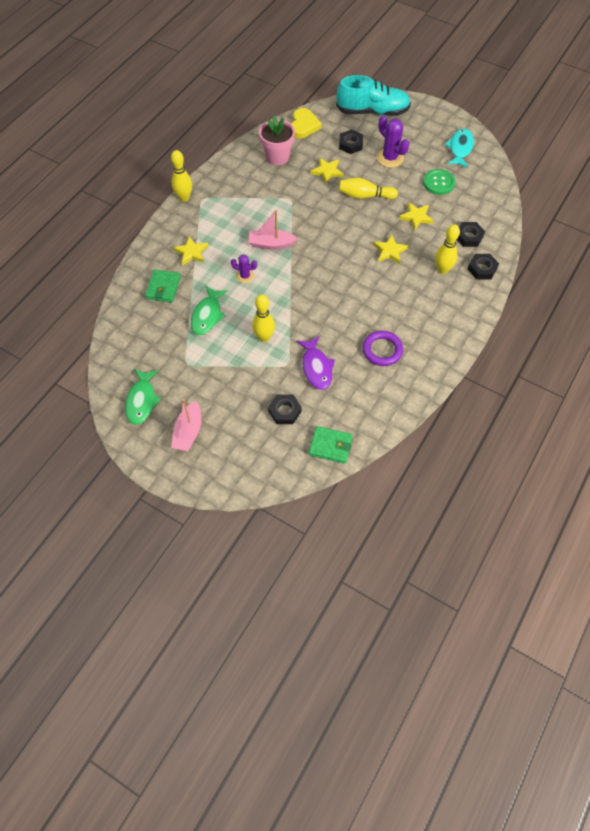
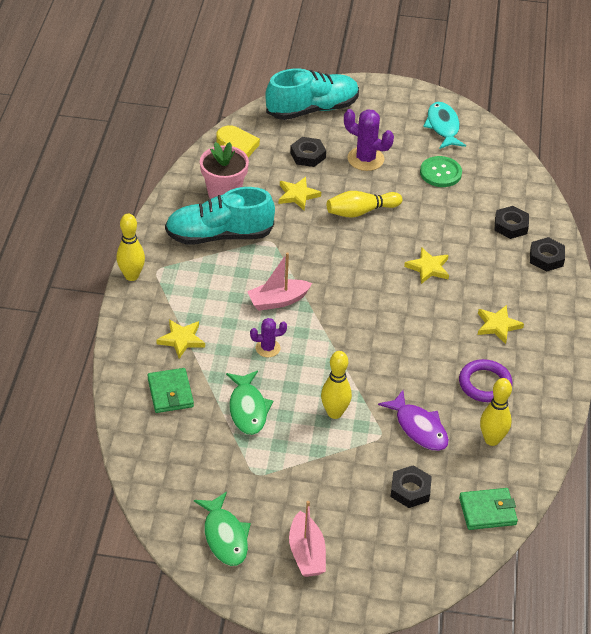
camera: 25 degrees left, 15 degrees down
yellow star [399,202,434,231] -> yellow star moved to [478,305,524,344]
yellow bowling pin [435,224,460,274] -> yellow bowling pin moved to [480,378,512,446]
none -> turquoise shoe [165,187,275,245]

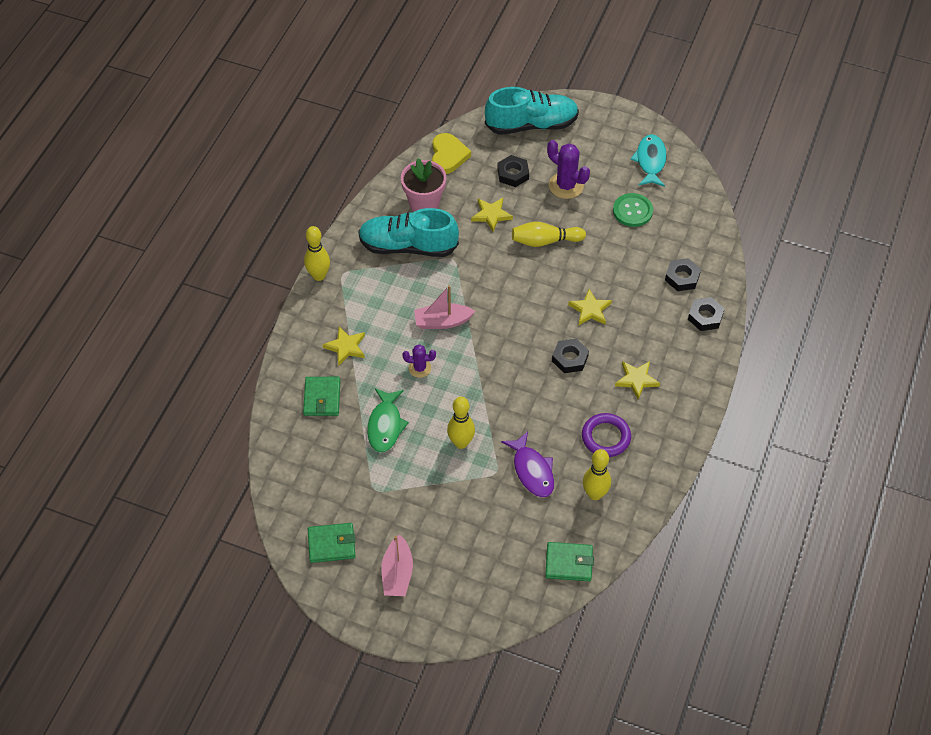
camera: 15 degrees right, 10 degrees up
green fish [194,492,251,566] -> green wallet [308,523,355,563]
black nut [391,465,432,508] -> black nut moved to [552,338,589,373]

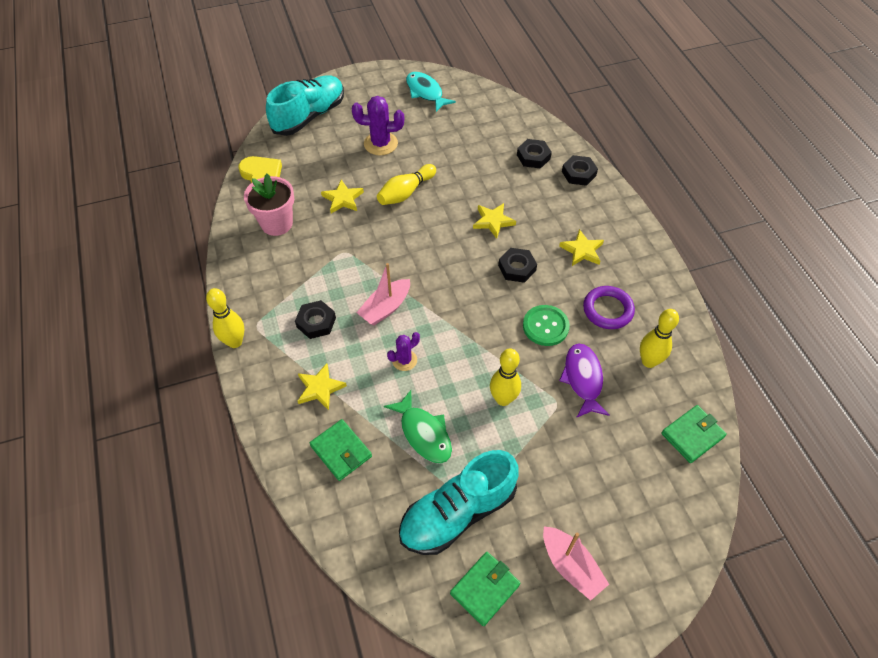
camera: 40 degrees left, 0 degrees up
turquoise shoe [358,208,459,257] -> turquoise shoe moved to [399,450,519,555]
black nut [497,155,529,187] -> black nut moved to [295,300,336,339]
purple fish [501,431,554,497] -> purple fish turned 120 degrees counterclockwise [559,343,609,418]
green button [613,193,653,227] -> green button moved to [523,305,570,346]

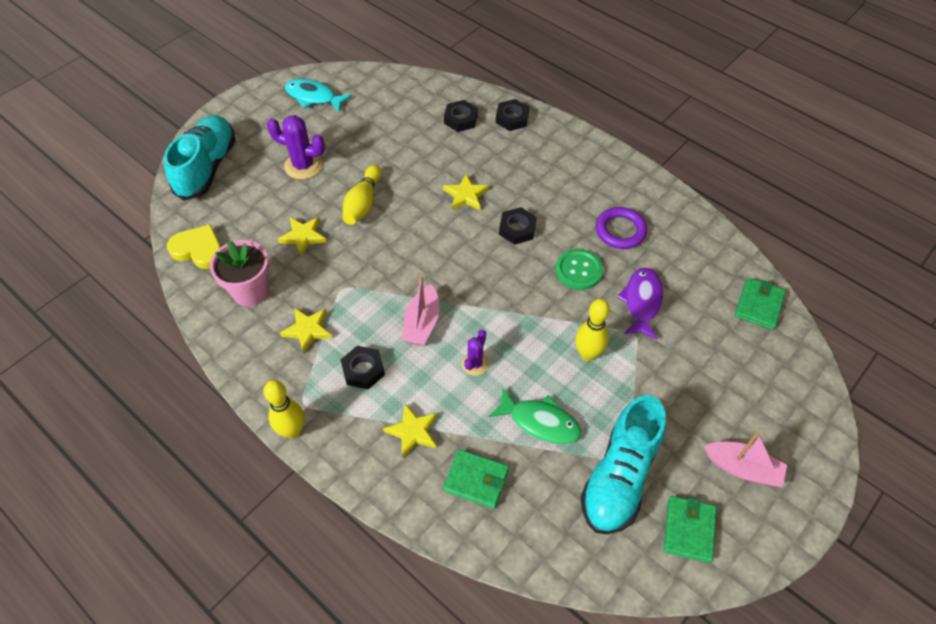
camera: 30 degrees left, 0 degrees up
purple cactus [352,96,404,155] -> purple cactus turned 45 degrees clockwise [267,115,325,180]
yellow star [559,229,604,266] -> yellow star moved to [280,308,332,353]
purple fish [559,343,609,418] -> purple fish turned 45 degrees clockwise [617,268,663,339]
yellow bowling pin [640,309,679,368] -> none

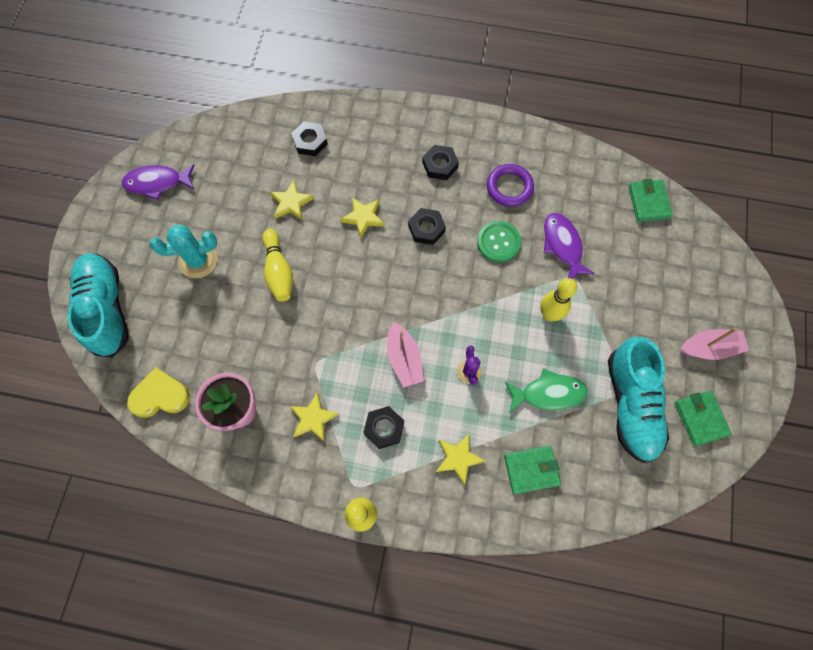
camera: 30 degrees left, 15 degrees up
purple cactus [267,115,325,180] -> turquoise cactus [149,225,217,278]
yellow star [278,217,327,256] -> yellow star moved to [270,180,314,220]
turquoise fish [285,79,352,112] -> purple fish [121,164,194,200]
black nut [496,99,529,131] -> black nut moved to [422,145,459,180]

